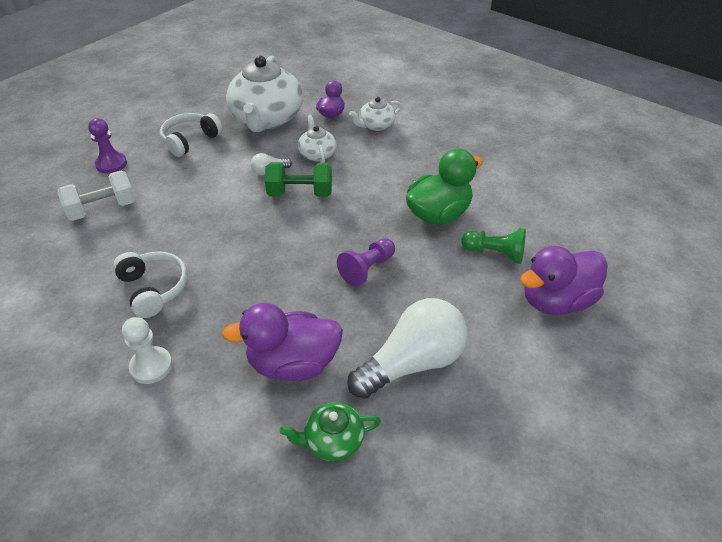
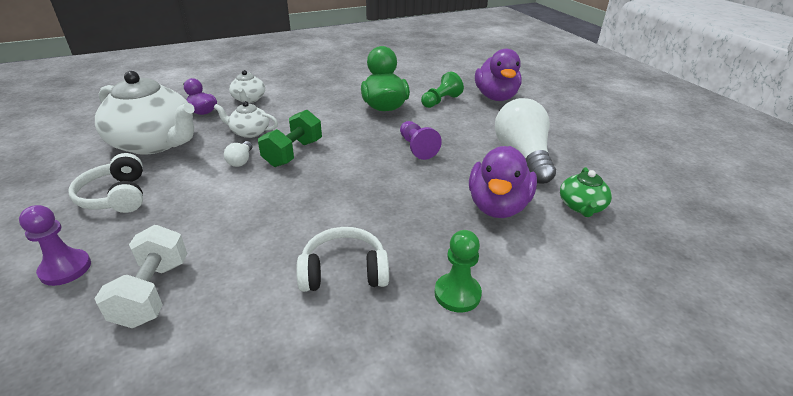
camera: 65 degrees left, 10 degrees down
white pawn [122,317,172,384] -> green pawn [435,230,482,313]

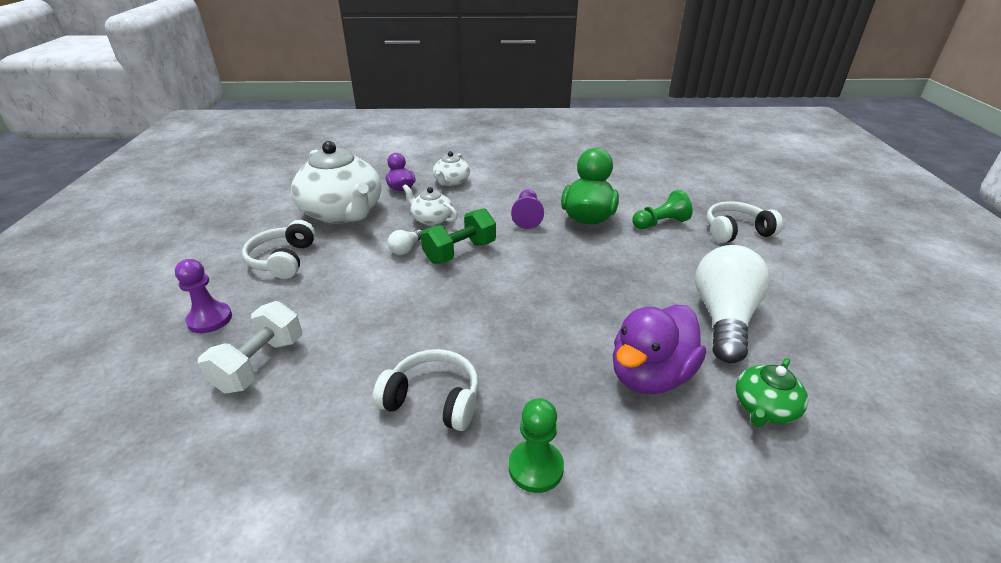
camera: 25 degrees right, 0 degrees up
purple pawn [400,121,442,160] -> purple pawn moved to [511,189,544,229]
purple duck [475,48,522,101] -> white headphones [706,201,783,243]

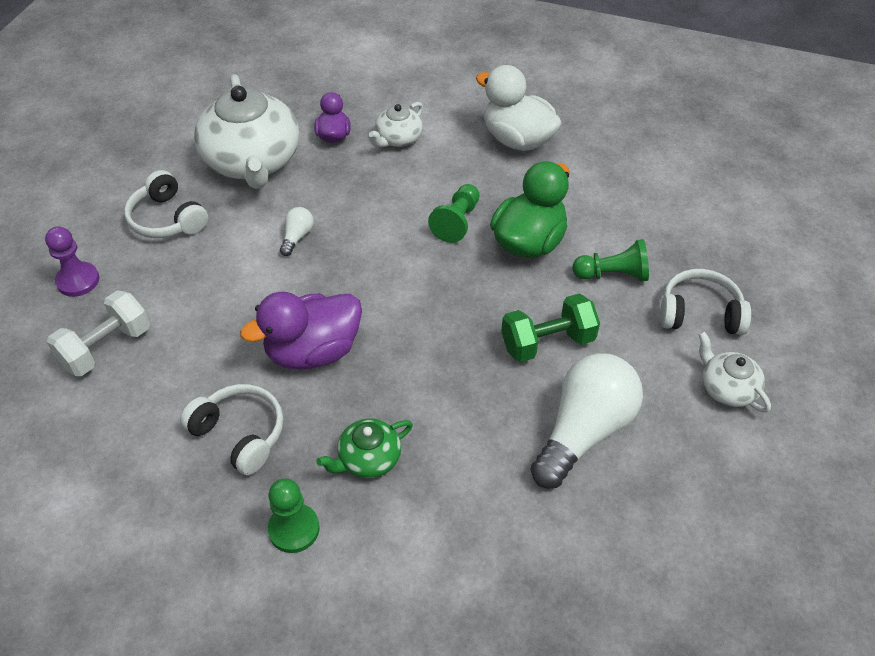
camera: 20 degrees right, 15 degrees up
white headphones [242,220,316,279] -> white headphones turned 60 degrees counterclockwise [124,170,208,238]
white light bulb [388,229,422,255] -> white light bulb turned 150 degrees clockwise [280,207,314,256]
white teapot [402,184,458,226] -> white teapot moved to [698,332,771,413]
green dumbbell [421,208,496,264] -> green dumbbell moved to [501,294,600,362]
purple pawn [511,189,544,229] -> green pawn [428,184,479,243]
purple duck [613,305,706,394] -> purple duck moved to [240,292,362,370]
green teapot [736,358,808,427] -> green teapot moved to [316,419,413,478]
none -> white duck [476,65,562,151]

